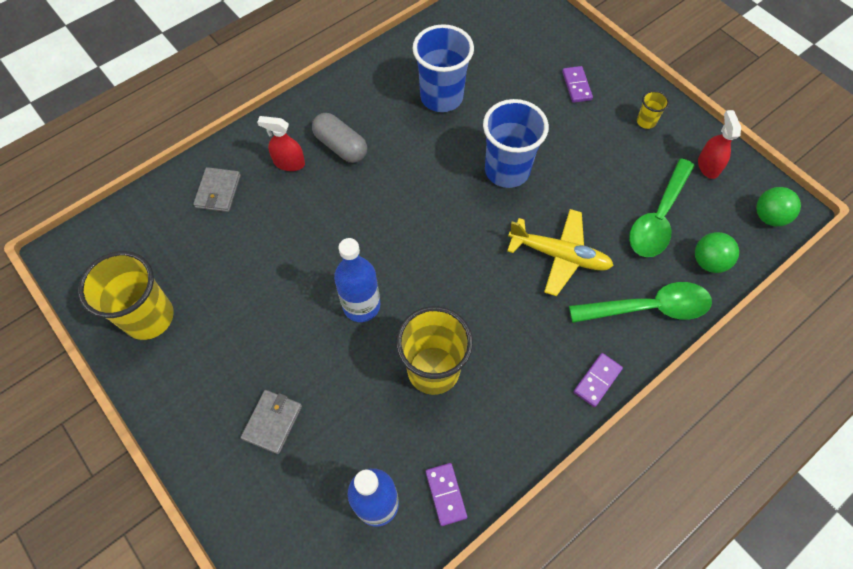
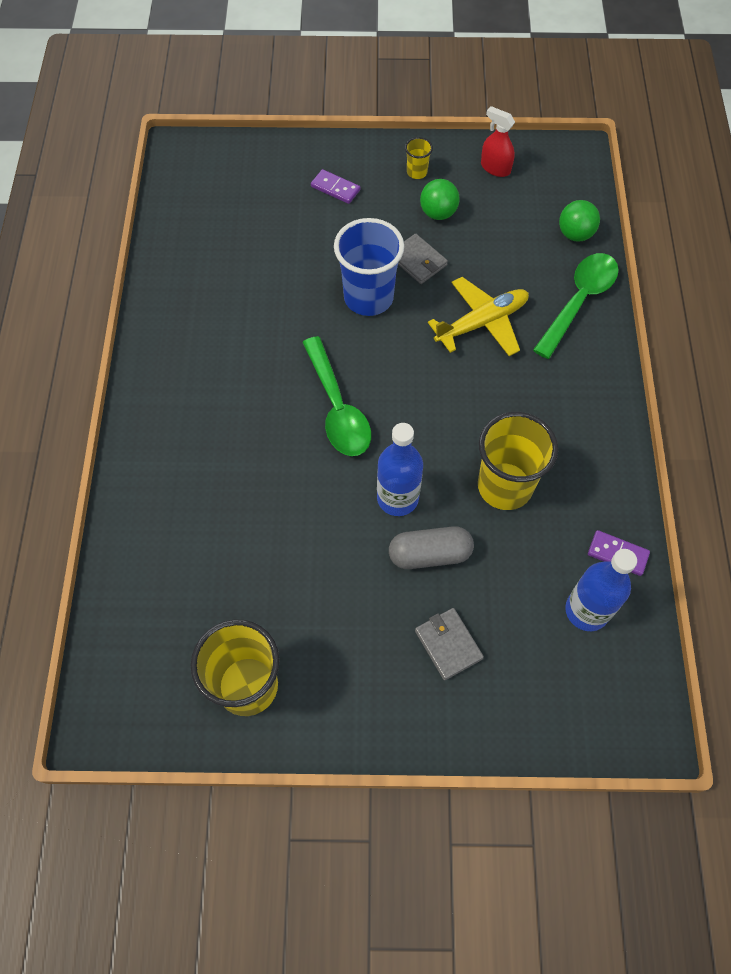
camera: 50 degrees left, 0 degrees up
grey wallet [193,167,241,212] -> grey wallet moved to [398,233,448,284]
red spray bottle [257,116,305,171] -> none
grey capsule [312,113,367,163] -> grey capsule moved to [389,526,474,569]
blue cup [413,24,474,112] -> none
purple domino [573,353,623,407] -> none
green spoon [629,158,695,257] -> green spoon moved to [302,336,371,456]
green ball [756,187,801,227] -> green ball moved to [420,179,460,220]

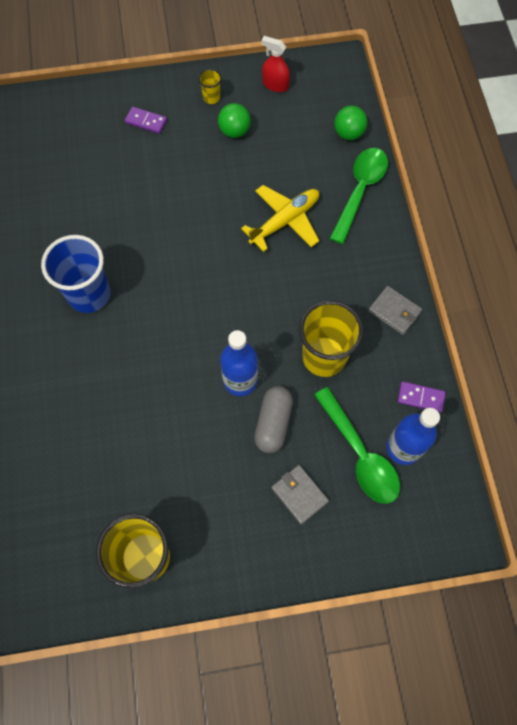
camera: 10 degrees left, 5 degrees up
green spoon [302,336,371,456] -> green spoon moved to [314,387,400,504]
blue cup [334,218,404,316] -> blue cup moved to [41,235,111,313]
grey capsule [389,526,474,569] -> grey capsule turned 60 degrees counterclockwise [254,386,293,454]
grey wallet [398,233,448,284] -> grey wallet moved to [368,286,422,335]

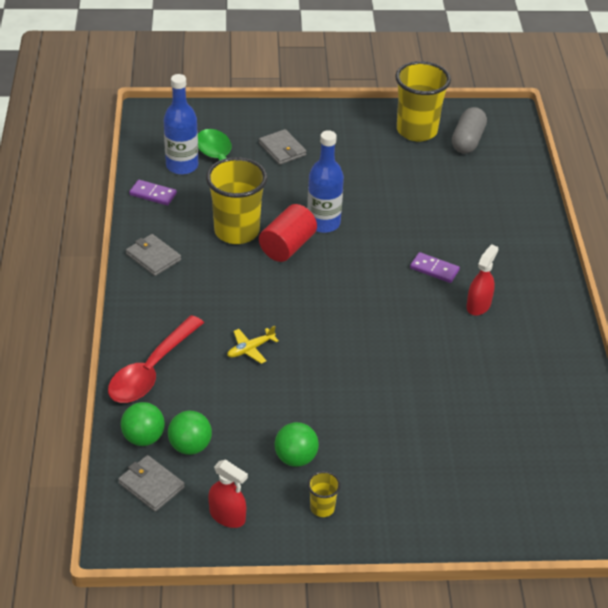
camera: 175 degrees left, 25 degrees down
blue cup [41,235,111,313] -> red spray bottle [466,244,498,316]
purple domino [125,107,167,134] -> purple domino moved to [410,252,460,283]
yellow plane [241,185,319,252] -> yellow plane [227,326,279,364], size x0.52
grey capsule [254,386,293,454] -> grey capsule moved to [452,107,487,154]
green spoon [329,148,388,244] -> red spoon [108,315,204,403]
none -> grey wallet [118,455,185,512]
none -> green ball [168,411,212,455]
none -> red cylinder [259,204,317,262]

